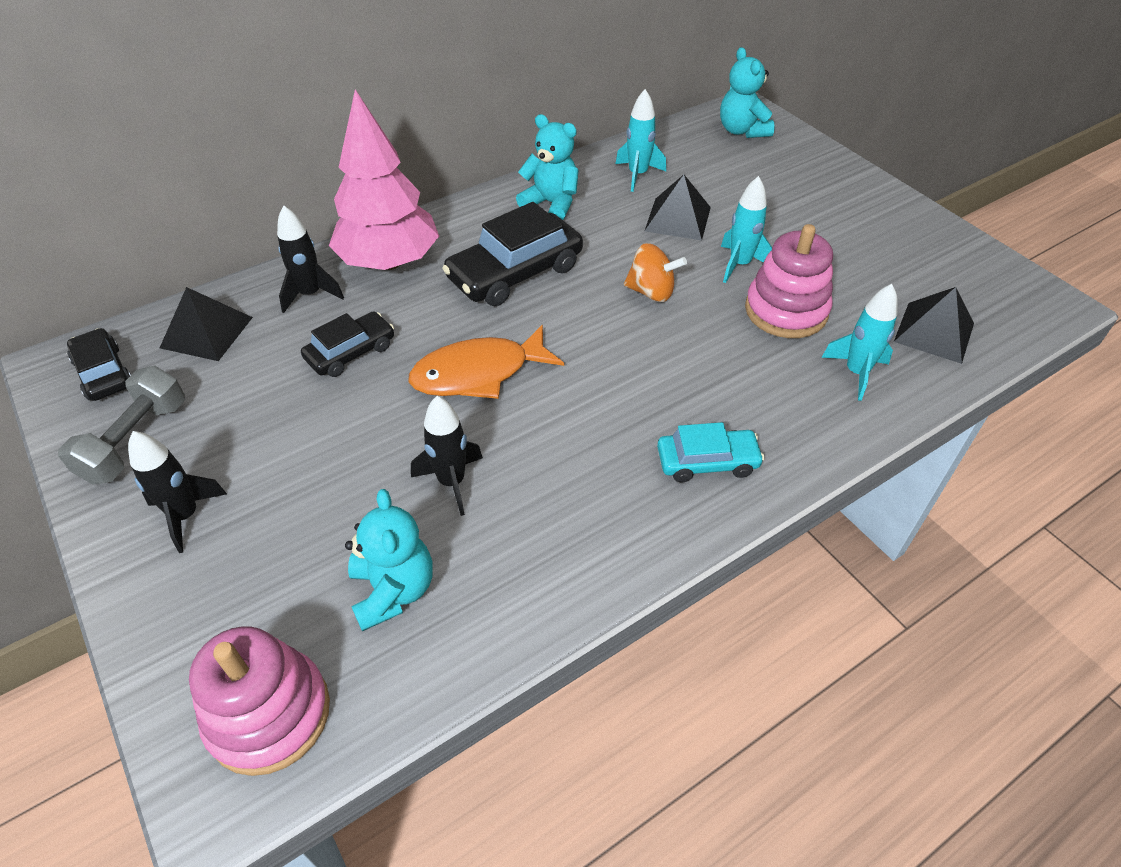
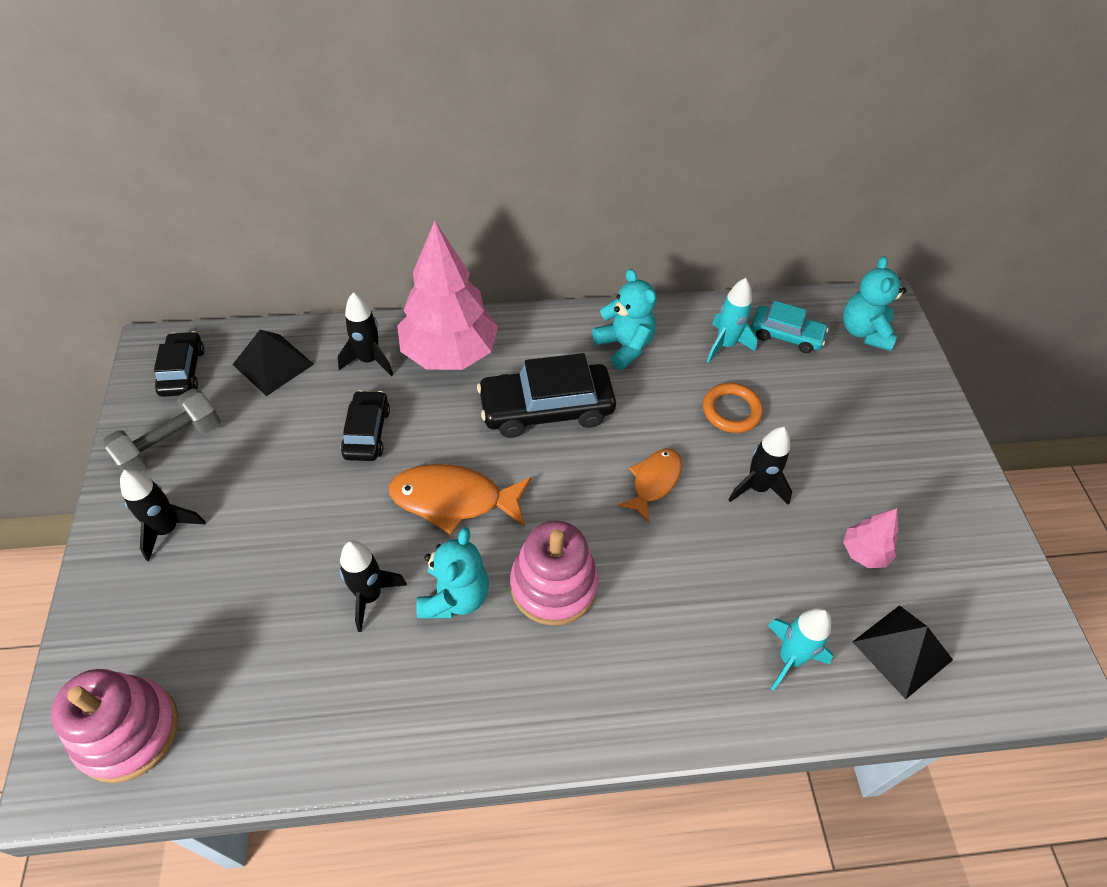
camera: 25 degrees right, 5 degrees up
black car [301,311,394,377] -> black car turned 75 degrees counterclockwise [341,390,390,461]
turquoise teddy bear [345,489,432,631] -> turquoise teddy bear moved to [416,527,489,619]
orange spinning top [624,243,687,302] -> orange fish [617,448,682,522]
black pyramid [645,174,711,241] -> orange ring [703,383,763,433]
turquoise car [657,422,764,482] -> turquoise car moved to [751,301,829,353]
turquoise rocket [721,176,772,283] -> black rocket [728,427,792,505]
pink stacking toy [745,224,833,338] -> pink stacking toy moved to [510,520,599,626]
none -> pink tree [843,508,898,568]

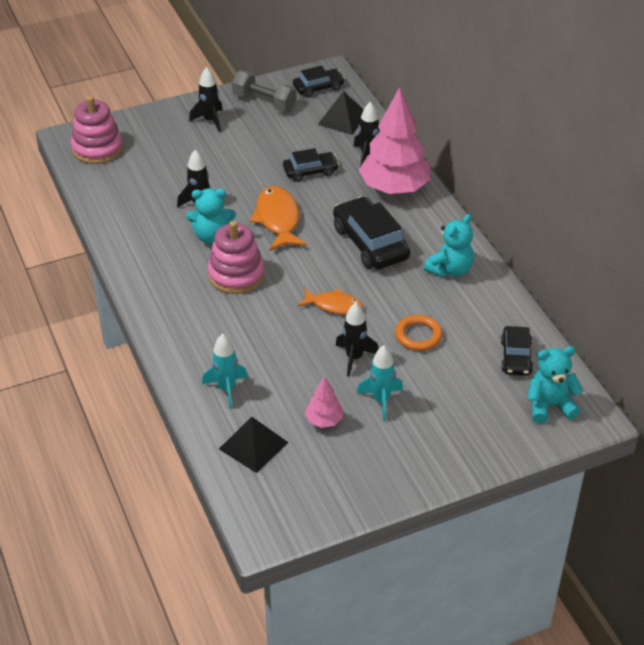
camera: 75 degrees right, 10 degrees down
turquoise rocket [707,278,758,363] -> turquoise rocket moved to [357,345,403,421]
turquoise car [751,301,829,353] -> black car [501,326,533,376]

